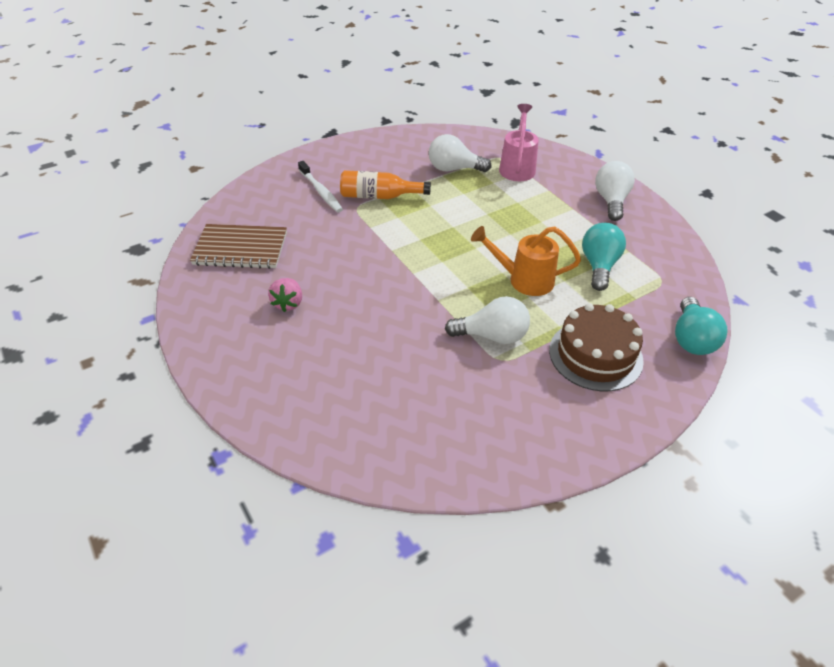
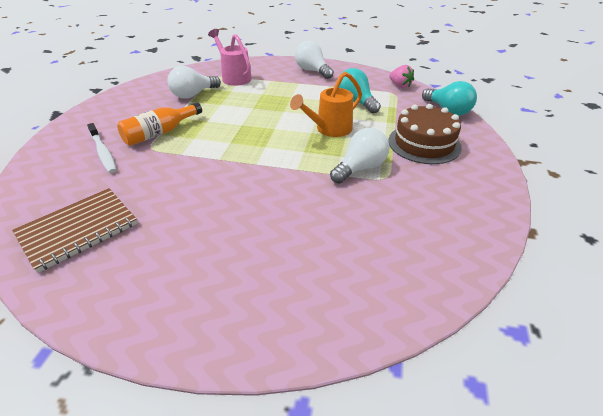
camera: 45 degrees left, 5 degrees down
pink strawberry [268,278,302,312] -> pink strawberry moved to [389,65,414,88]
white toothbrush [298,161,343,212] -> white toothbrush turned 45 degrees clockwise [87,123,116,173]

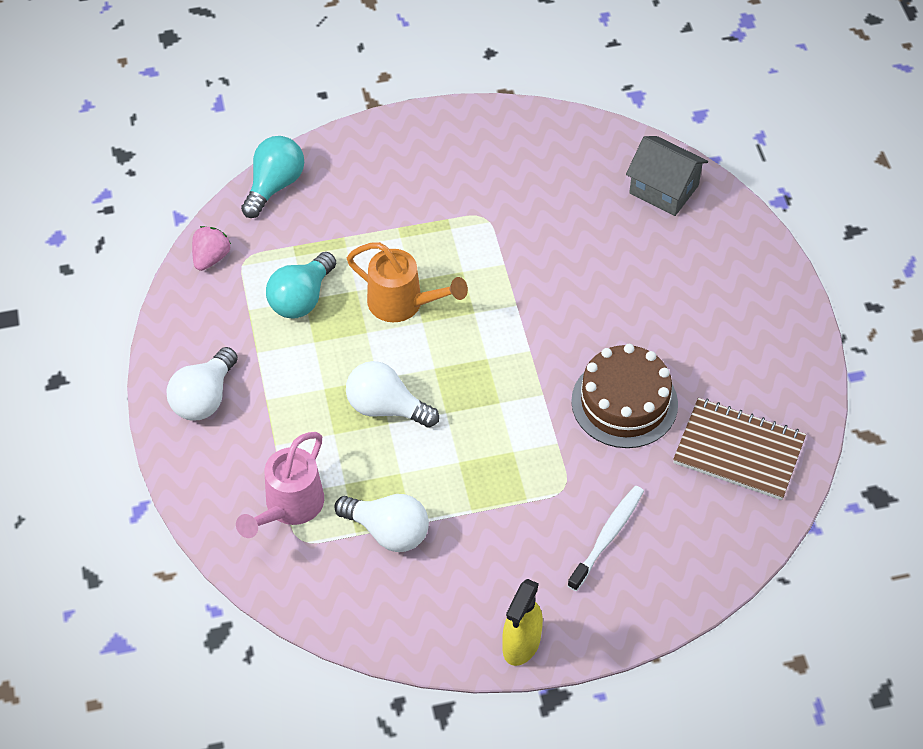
camera: 115 degrees left, 15 degrees up
orange bottle [117,102,202,146] -> none
white light bulb [330,128,389,183] -> white light bulb moved to [346,361,439,428]
brown cake [388,104,462,164] -> brown cake moved to [571,344,678,448]
none -> yellow spray bottle [502,579,543,666]
none -> grey house [626,136,708,216]

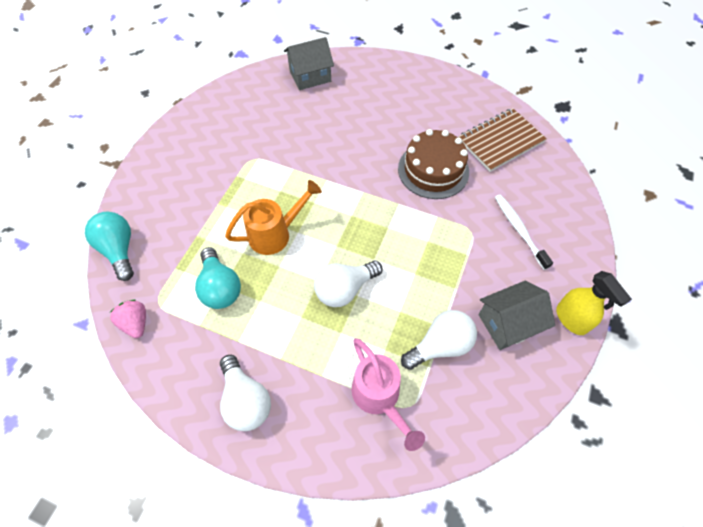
camera: 55 degrees left, 5 degrees up
none -> grey house [478,281,555,350]

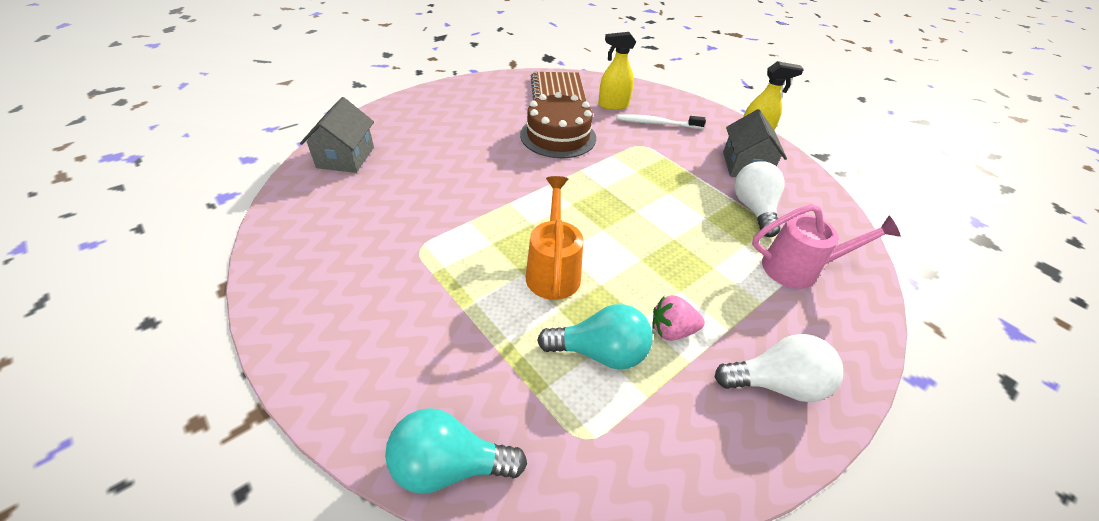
camera: 65 degrees left, 15 degrees down
pink strawberry [110,300,146,338] -> pink strawberry moved to [652,295,705,341]
white light bulb [314,261,382,307] -> none
none -> yellow spray bottle [598,32,636,110]

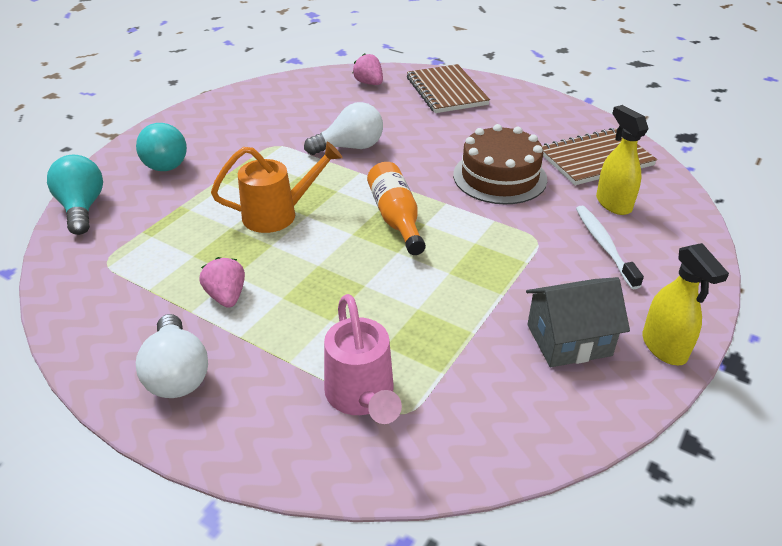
camera: 75 degrees right, 5 degrees down
grey house [300,97,374,173] -> pink strawberry [352,53,383,85]
turquoise light bulb [537,304,653,370] -> turquoise light bulb moved to [136,123,187,171]
white light bulb [734,161,785,237] -> white light bulb moved to [304,102,383,155]
none -> orange bottle [367,162,426,255]
none -> brown notebook [407,64,490,113]

